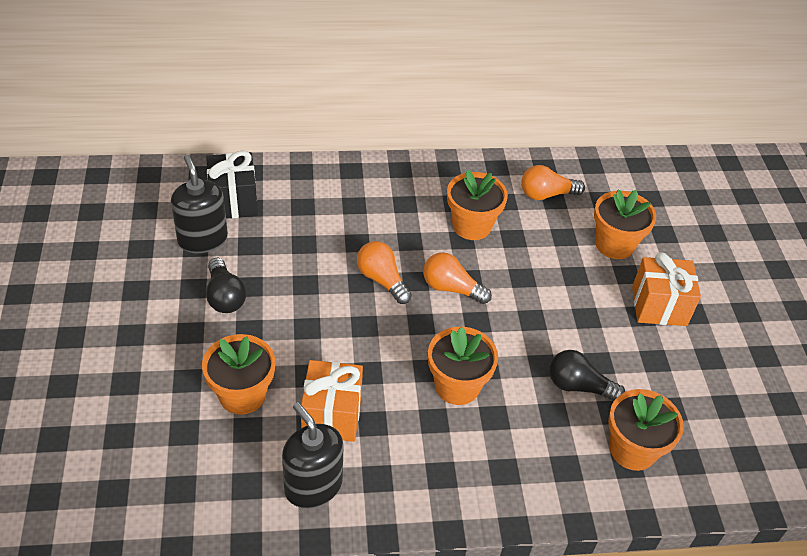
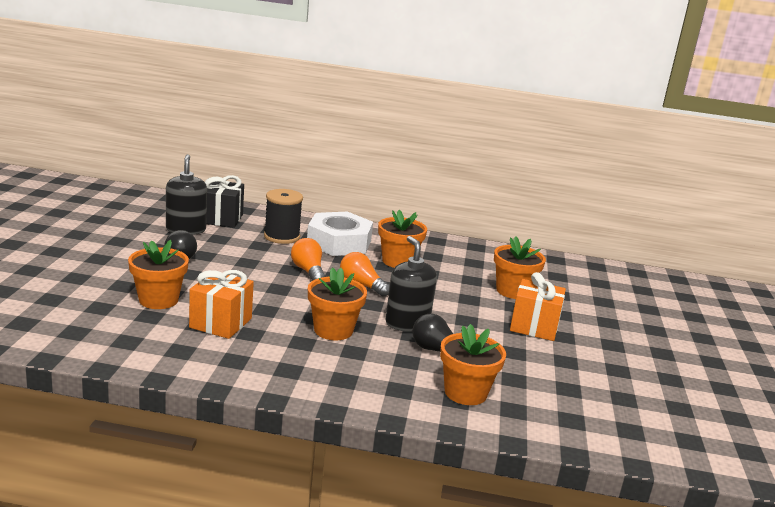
camera: 15 degrees right, 25 degrees down
black soap dispenser [282,402,344,508] -> black soap dispenser moved to [386,236,437,332]
orange light bulb [521,165,585,200] -> none
none -> black spool [264,189,303,244]
none -> white nut [307,211,373,256]

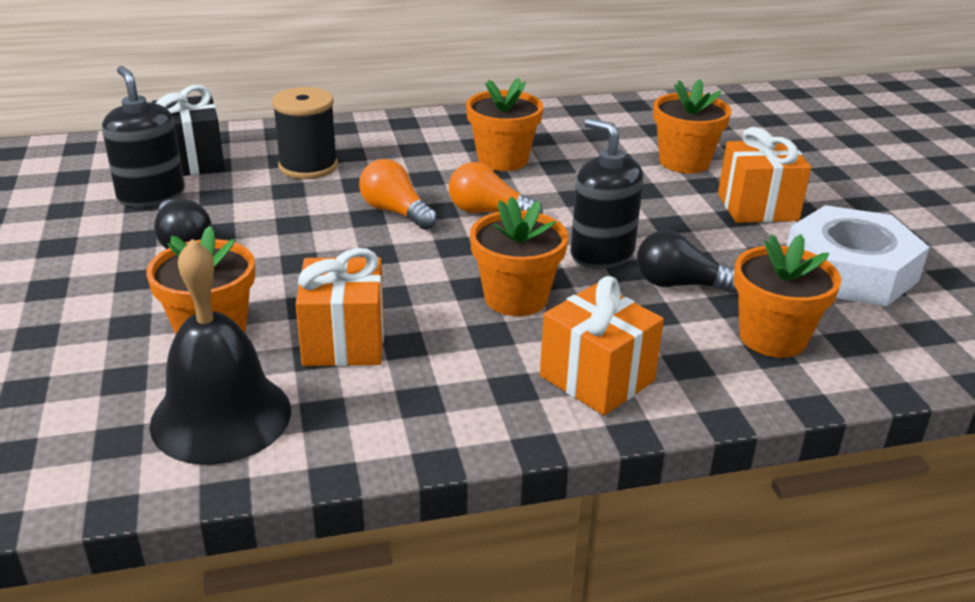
camera: 20 degrees left, 10 degrees up
white nut [307,211,373,256] -> white nut moved to [787,205,930,306]
none -> black bell [149,239,291,465]
none -> orange gift [540,276,664,415]

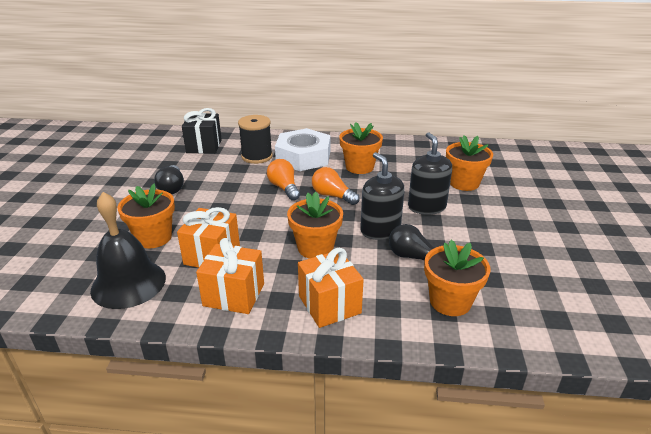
camera: 20 degrees right, 0 degrees up
black soap dispenser [102,66,185,207] -> black soap dispenser moved to [408,132,452,215]
orange gift [718,127,811,223] -> orange gift moved to [196,238,264,314]
white nut [787,205,930,306] -> white nut moved to [275,128,330,171]

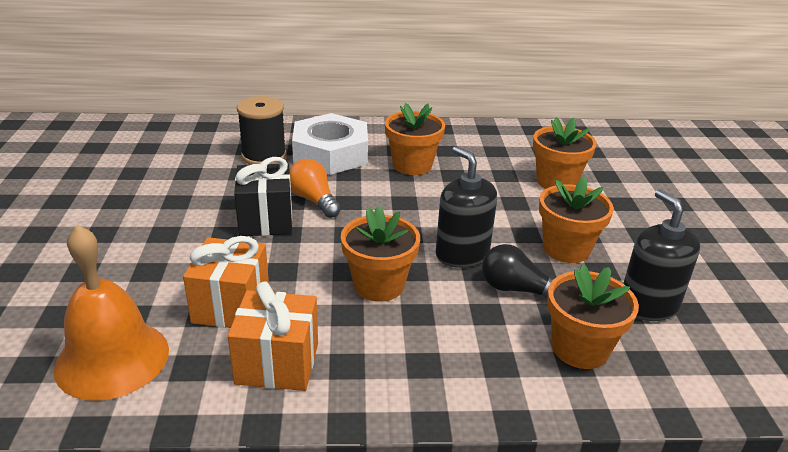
camera: 10 degrees left, 0 degrees up
black bell [90,192,166,309] -> orange bell [54,225,169,401]
orange flower pot [117,184,175,248] -> orange flower pot moved to [539,176,614,263]
black light bulb [154,165,184,194] -> none
black gift [182,108,222,153] -> black gift moved to [234,157,292,236]
orange gift [298,248,364,328] -> none
orange light bulb [312,167,360,205] -> none
black soap dispenser [408,132,452,215] -> black soap dispenser moved to [623,190,700,321]

